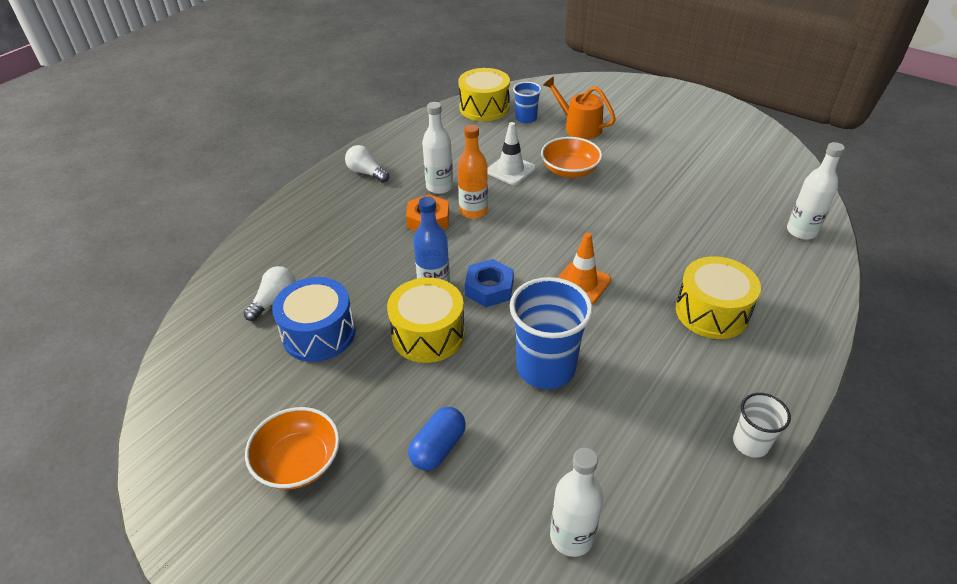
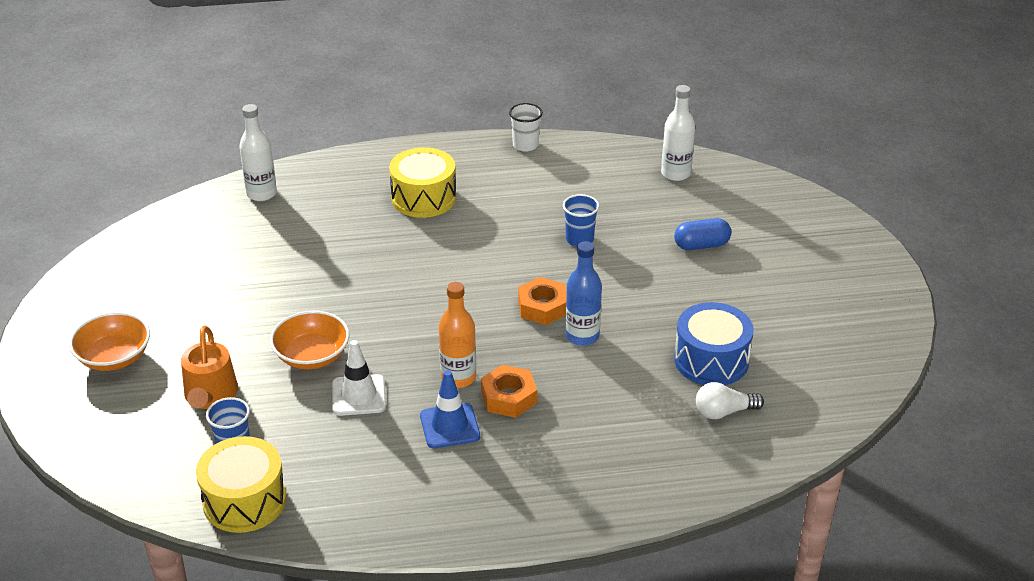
camera: 135 degrees left, 5 degrees down
orange bowl [245,407,340,489] -> orange bowl moved to [69,312,150,371]
white light bulb [345,145,389,183] -> none
yellow drum [387,278,465,363] -> none
white bottle [422,102,453,194] -> blue traffic cone [420,370,480,448]
blue nut [465,259,514,307] -> orange nut [518,277,567,325]
blue cup [510,277,593,389] -> blue cup [563,194,599,246], size x0.54
orange traffic cone [558,233,611,305] -> none

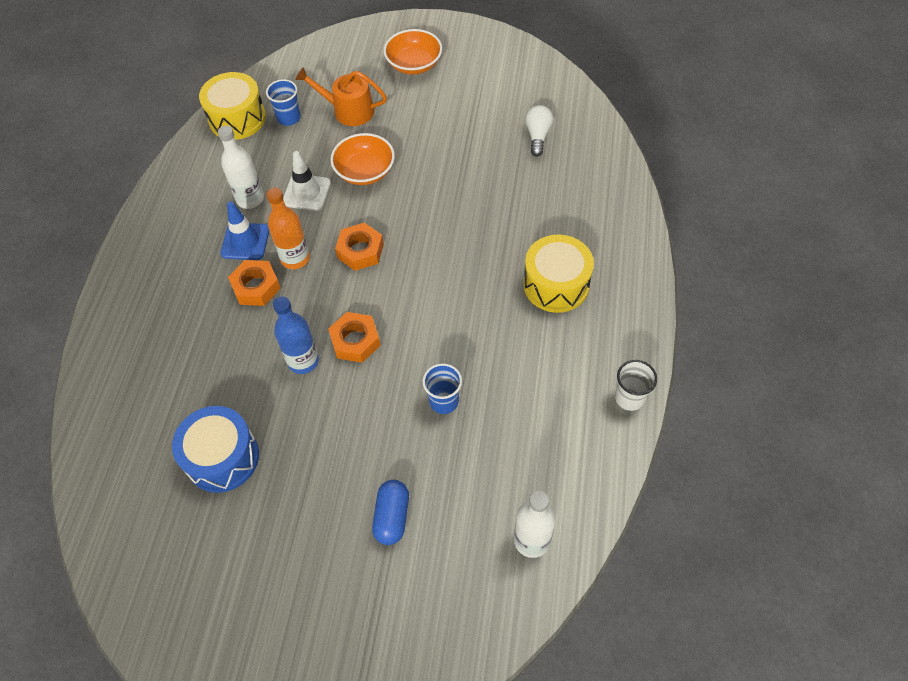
camera: 110 degrees right, 20 degrees up
white bottle [239,104,277,201] -> white bottle moved to [218,126,264,209]
white light bulb [696,382,764,419] -> white light bulb moved to [525,105,553,157]
none -> orange nut [335,223,384,271]

